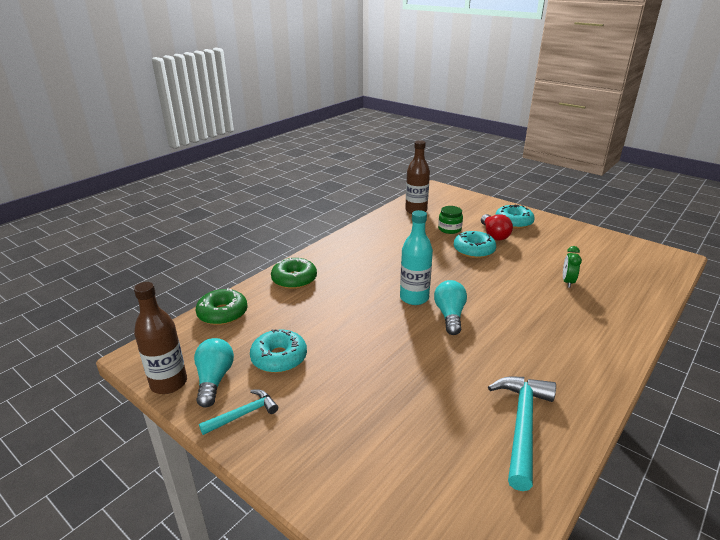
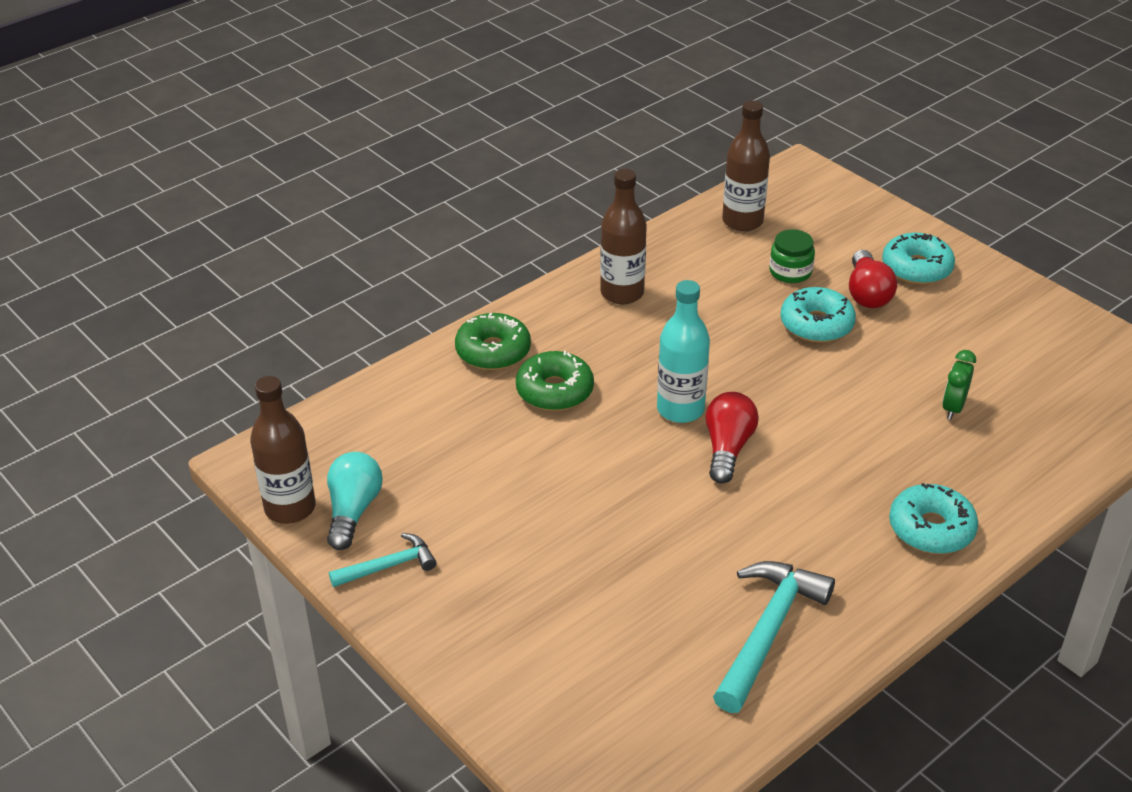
camera: 10 degrees right, 10 degrees up
green donut [196,288,248,325] -> green donut moved to [516,351,594,411]
turquoise donut [250,329,307,373] -> turquoise donut moved to [889,483,978,554]
turquoise light bulb [434,280,467,335] -> red light bulb [706,392,759,484]
none -> brown bottle [600,169,647,304]

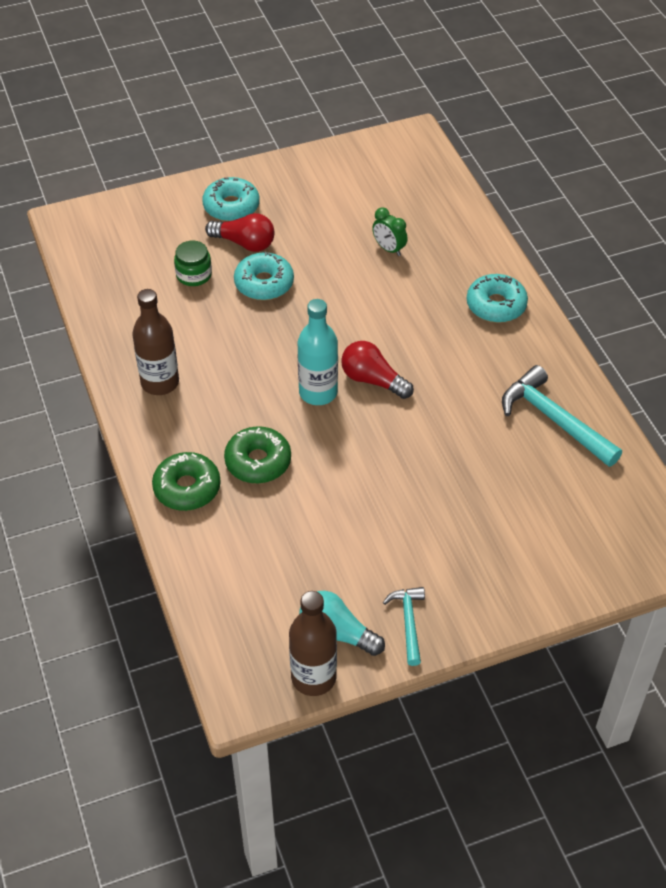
camera: 70 degrees left, 10 degrees up
brown bottle [722,100,770,231] -> none

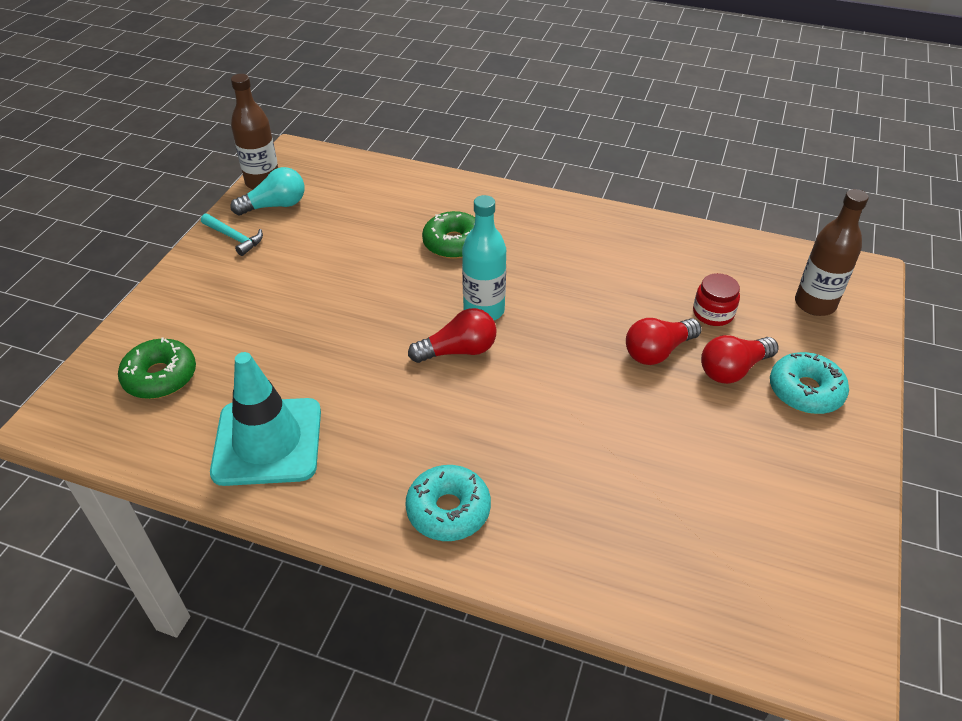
camera: 130 degrees right, 5 degrees down
brown bottle [132,289,179,395] -> brown bottle moved to [795,189,869,316]
green donut [152,452,221,511] -> green donut moved to [118,337,196,399]
green jar [174,241,212,286] -> red jar [693,273,740,326]
turquoise donut [234,251,294,300] -> red light bulb [626,318,702,365]
green clock [372,207,407,256] -> none
turquoise hammer [502,365,622,467] -> turquoise traffic cone [210,352,321,486]

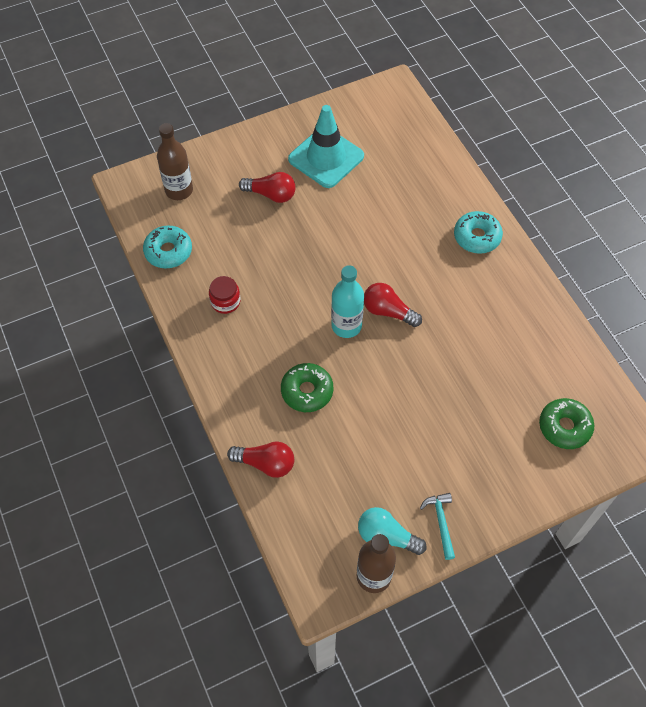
camera: 135 degrees left, 15 degrees up
turquoise traffic cone [210,352,321,486] -> turquoise traffic cone moved to [288,105,364,188]
red light bulb [626,318,702,365] -> red light bulb moved to [227,441,294,478]
red jar [693,273,740,326] -> red jar moved to [209,276,240,314]
turquoise donut [770,352,849,414] -> turquoise donut moved to [143,225,192,268]

